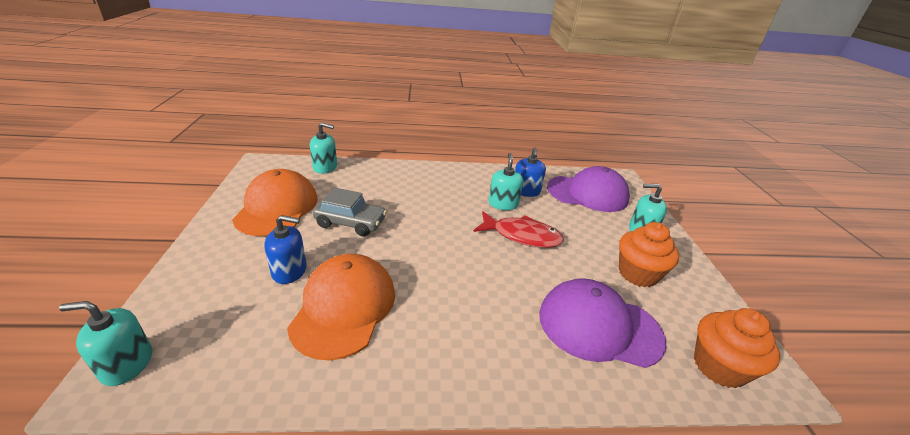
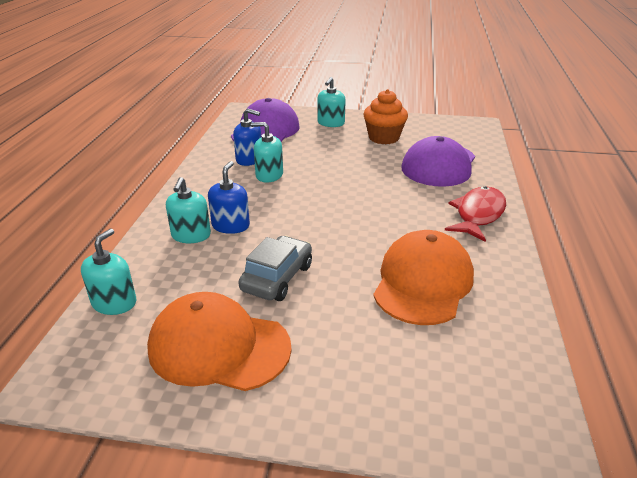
camera: 75 degrees left, 0 degrees up
turquoise soap dispenser [59,301,152,386] -> turquoise soap dispenser moved to [166,177,211,243]
blue soap dispenser [264,215,307,284] -> blue soap dispenser moved to [208,161,250,234]
orange cap [287,254,395,360] -> orange cap turned 90 degrees clockwise [373,230,474,325]
red fish [473,211,564,248] -> red fish moved to [445,186,506,242]
orange cupcake [694,308,780,388] -> none

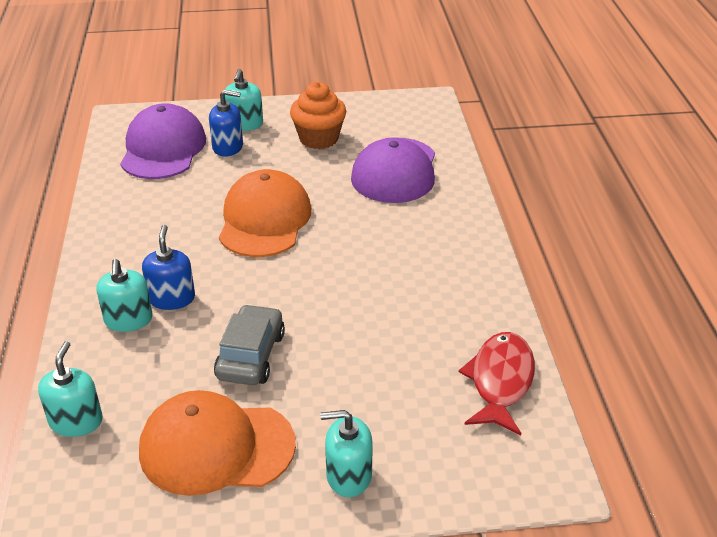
camera: 15 degrees left, 5 degrees up
blue soap dispenser [233,108,261,166] -> blue soap dispenser moved to [209,90,243,156]
turquoise soap dispenser [251,122,283,183] -> turquoise soap dispenser moved to [320,410,373,497]
orange cap [373,230,474,325] -> orange cap moved to [219,169,311,257]
red fish [445,186,506,242] -> red fish moved to [459,332,535,435]

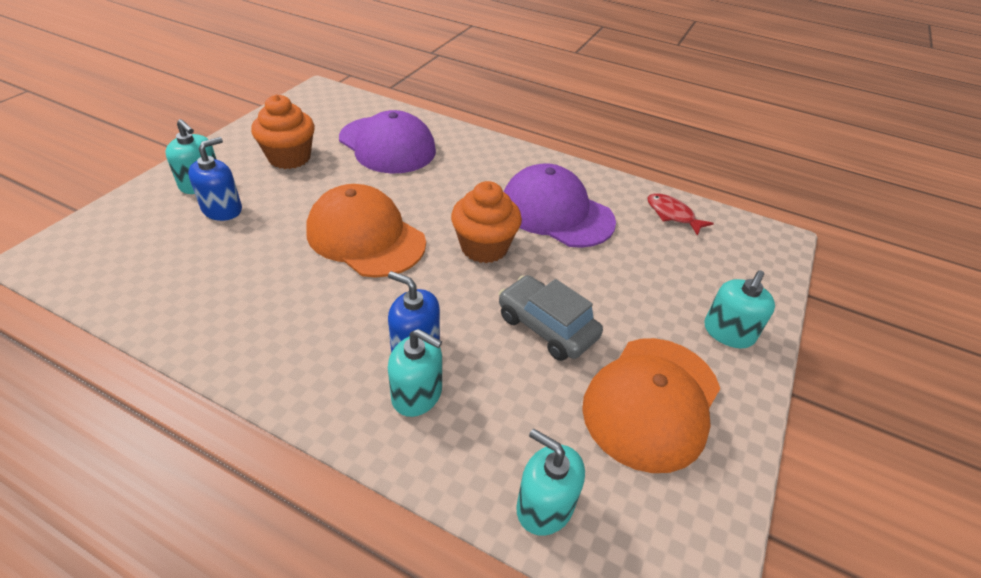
camera: 60 degrees left, 5 degrees up
purple cap [120,103,206,179] -> purple cap moved to [504,163,616,248]
red fish [459,332,535,435] -> red fish [647,193,714,236], size x0.64
none -> orange cupcake [451,181,522,263]

